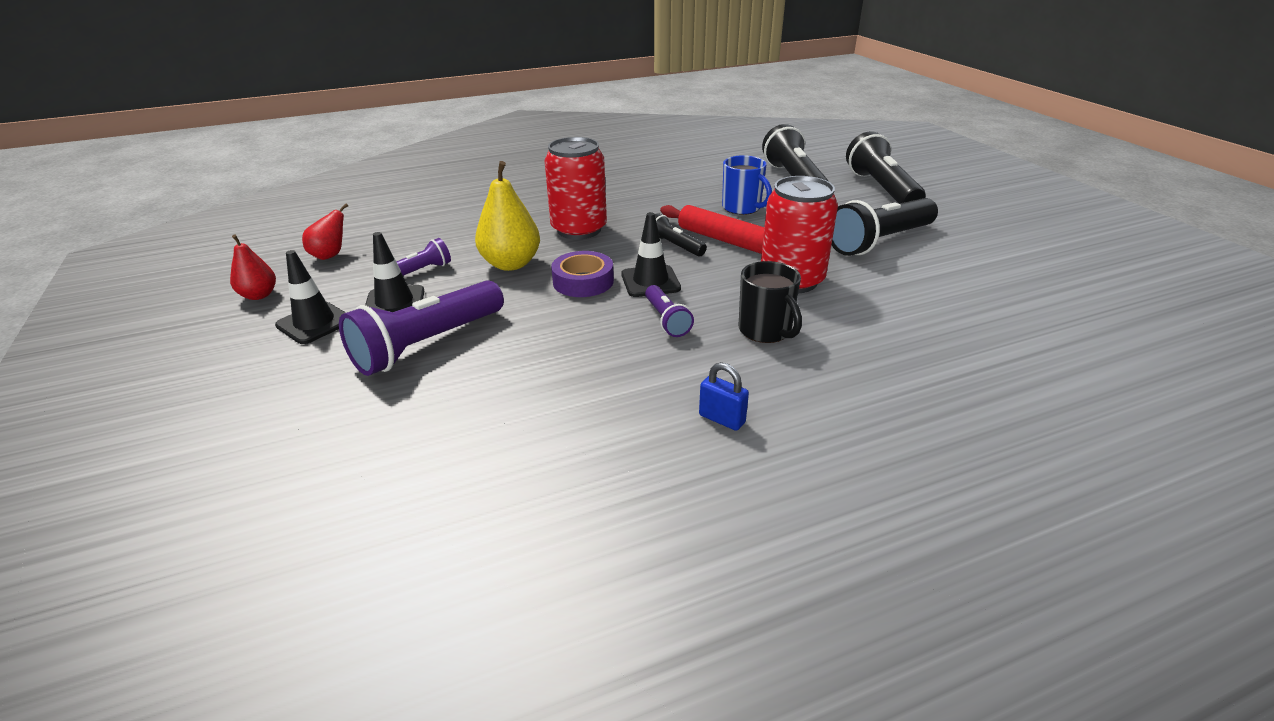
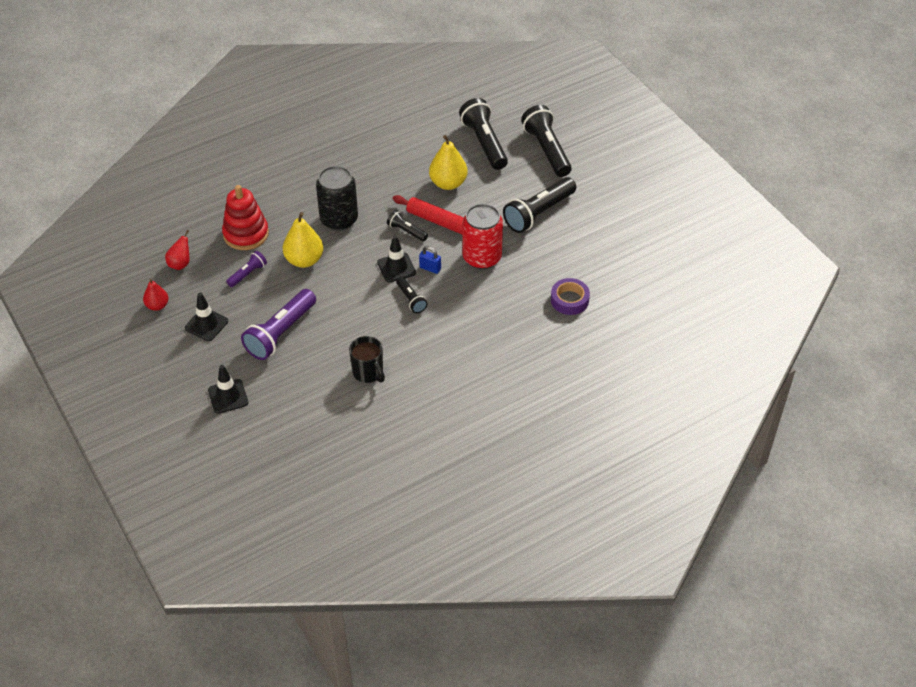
camera: 10 degrees left, 15 degrees up
black traffic cone [365,232,424,312] -> black traffic cone moved to [208,365,248,414]
red can [545,137,607,239] -> black can [316,166,358,231]
purple tape [551,251,614,297] -> purple tape moved to [551,278,590,315]
purple flashlight [645,285,694,337] -> black flashlight [396,277,428,313]
blue padlock [699,362,749,431] -> blue padlock moved to [419,246,441,274]
blue mug [722,155,772,215] -> yellow pear [429,135,467,190]
black mug [739,261,802,343] -> black mug moved to [349,336,385,383]
none -> red stacking toy [222,185,269,250]

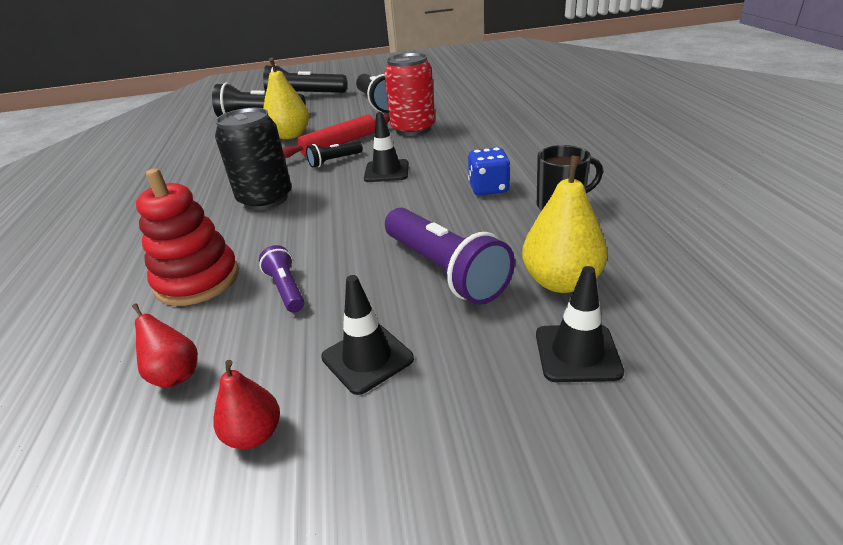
camera: 65 degrees left, 15 degrees down
yellow pear [283,212,323,268] -> yellow pear moved to [522,155,607,293]
black flashlight [396,277,428,313] -> none
blue padlock [419,246,441,274] -> none
purple tape [551,278,590,315] -> none
none -> blue dice [468,147,510,195]

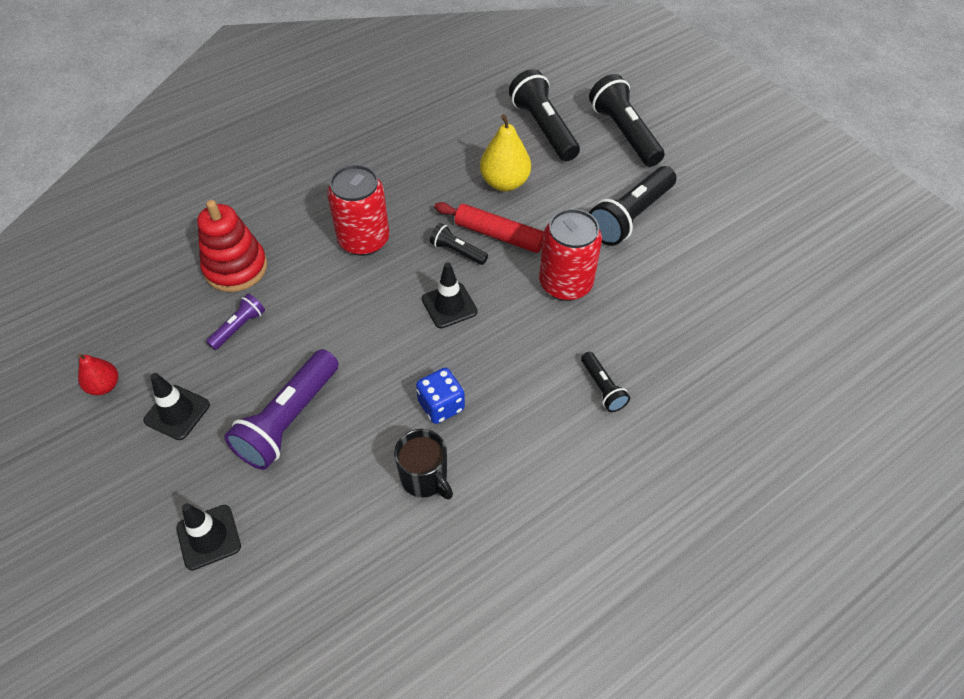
camera: 60 degrees right, 20 degrees up
red pear [132,304,198,388] -> none
black can [215,108,292,210] -> red can [327,165,389,256]
yellow pear [522,155,607,293] -> none
none -> black flashlight [581,352,630,412]

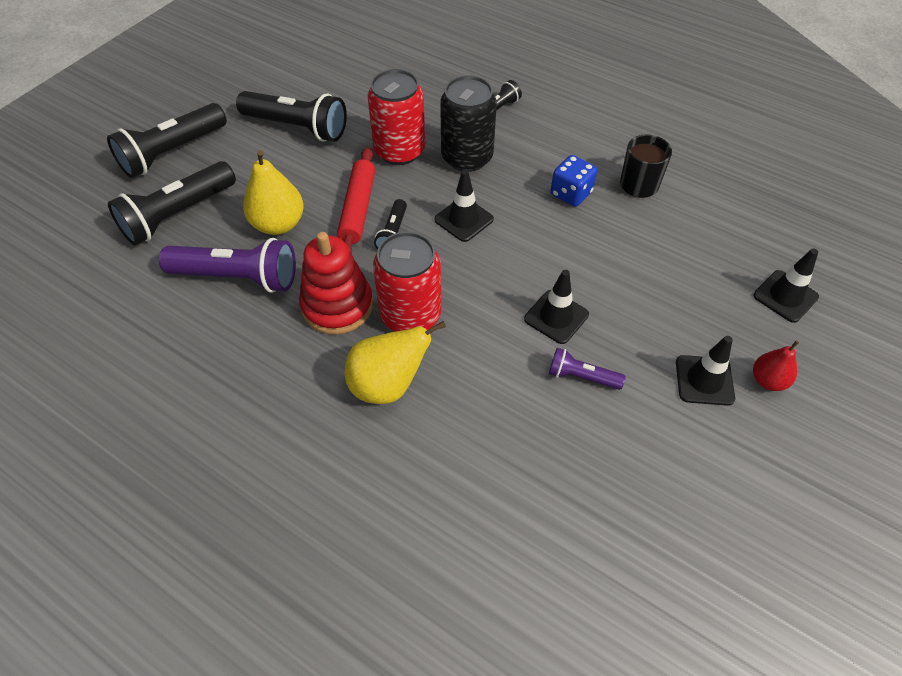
camera: 110 degrees left, 0 degrees up
red pear [78,353,118,395] -> red pear moved to [753,341,799,391]
red stacking toy [197,200,267,292] -> red stacking toy moved to [299,232,373,334]
purple flashlight [224,349,339,470] -> purple flashlight moved to [159,238,296,293]
none -> yellow pear [345,321,446,404]
none -> black can [440,75,497,172]
none -> black traffic cone [524,270,589,344]

